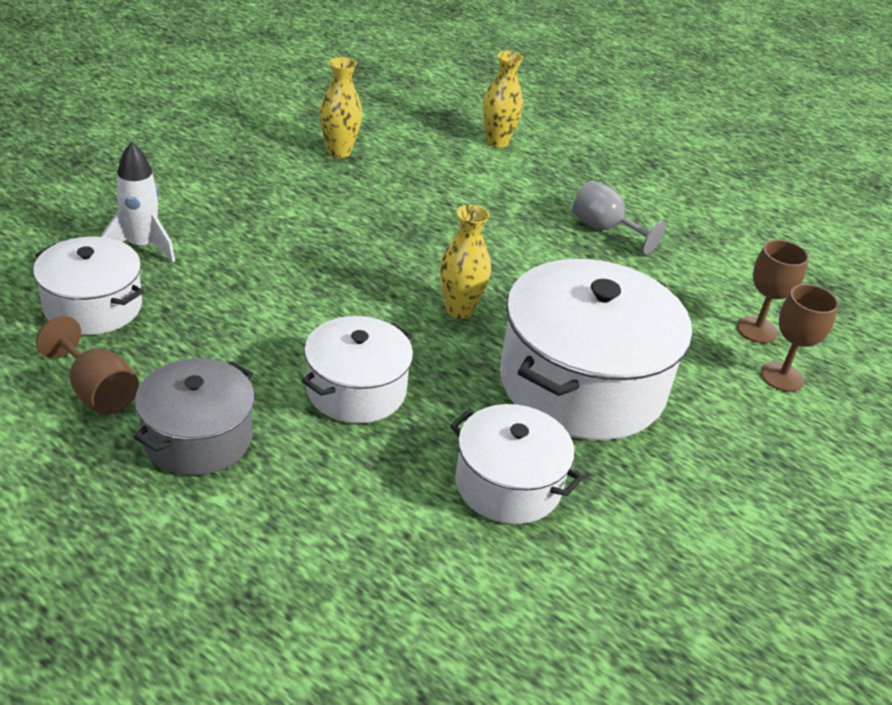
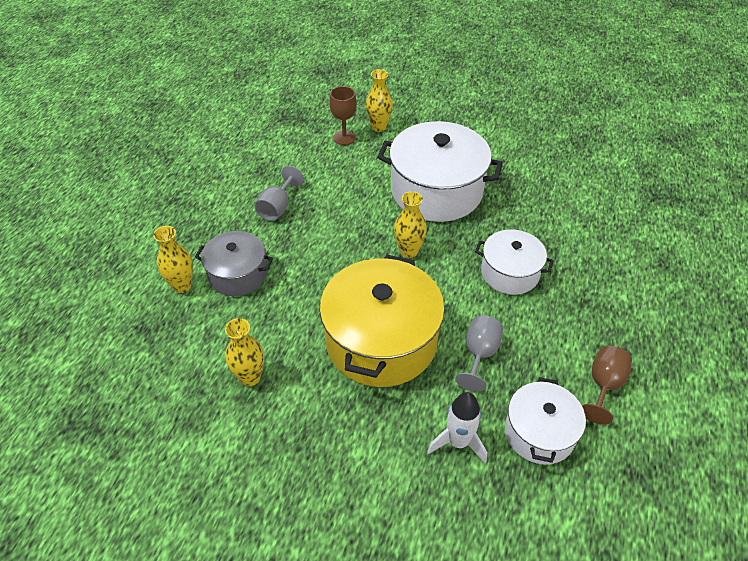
camera: 105 degrees left, 10 degrees up
grey pot [134,358,255,475] -> grey pot moved to [195,231,273,296]
white pot [450,404,583,524] -> none
brown goblet [761,284,839,392] -> yellow vase [366,69,393,132]
none -> yellow pot [320,255,445,387]
none -> grey goblet [455,315,503,392]

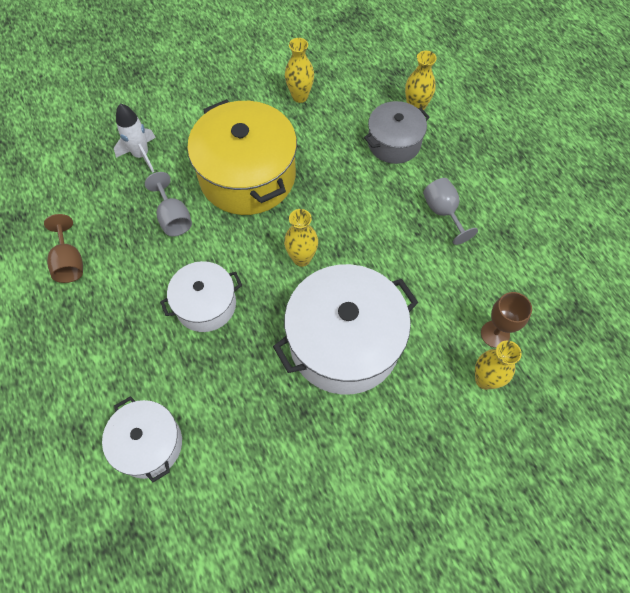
camera: 135 degrees right, 15 degrees up
white pot [505,377,586,465] -> white pot moved to [102,396,182,482]

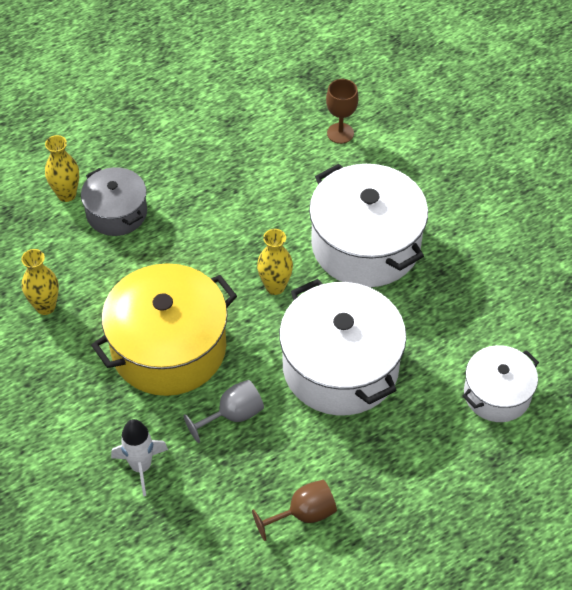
camera: 95 degrees left, 10 degrees down
white pot [160,261,242,332] -> white pot [279,279,406,416], size x1.75
grey goblet [423,178,478,245] -> none
yellow vase [475,341,522,390] -> none

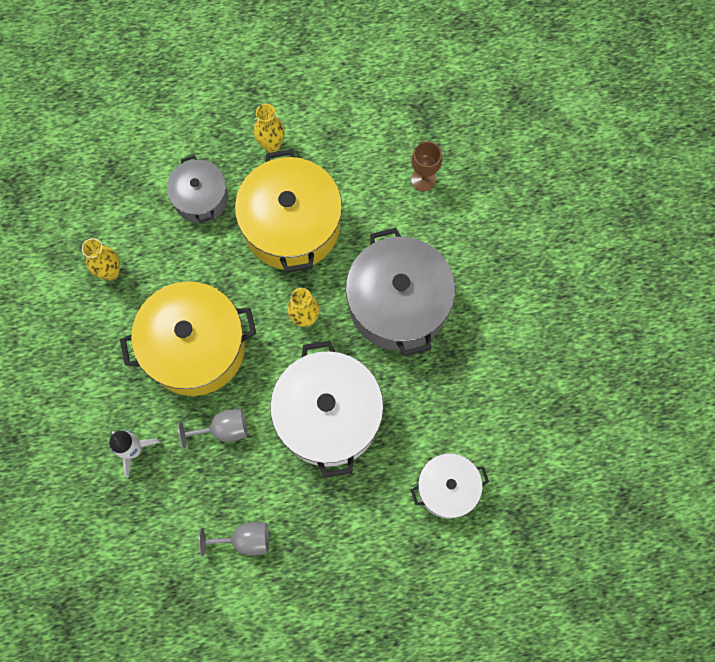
camera: 20 degrees right, 20 degrees up
yellow vase [45,135,79,202] -> yellow vase moved to [254,104,285,153]
brown goblet [252,480,337,541] -> grey goblet [199,522,269,556]
white pot [309,164,428,287] -> grey pot [346,228,455,356]
none -> yellow pot [235,149,342,272]

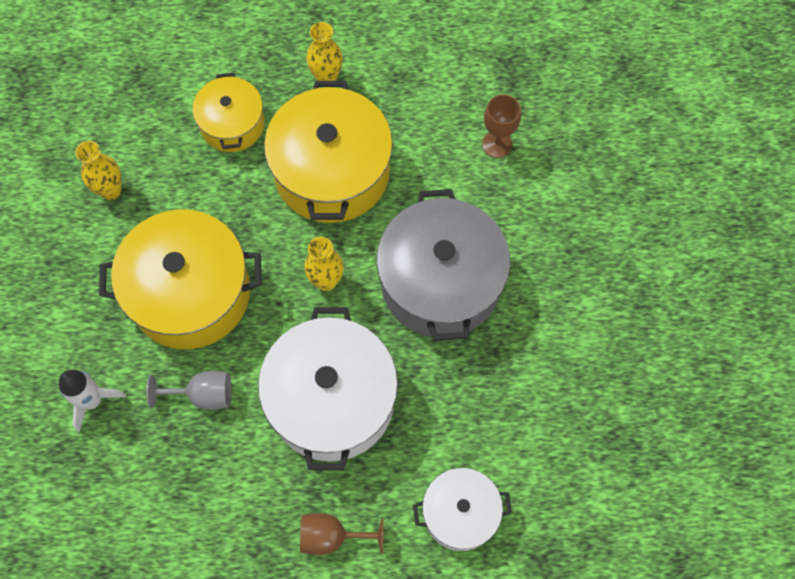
camera: 10 degrees right, 5 degrees down
grey pot [167,155,228,223] -> yellow pot [192,73,265,152]
grey goblet [199,522,269,556] -> none
none -> brown goblet [300,513,384,555]

